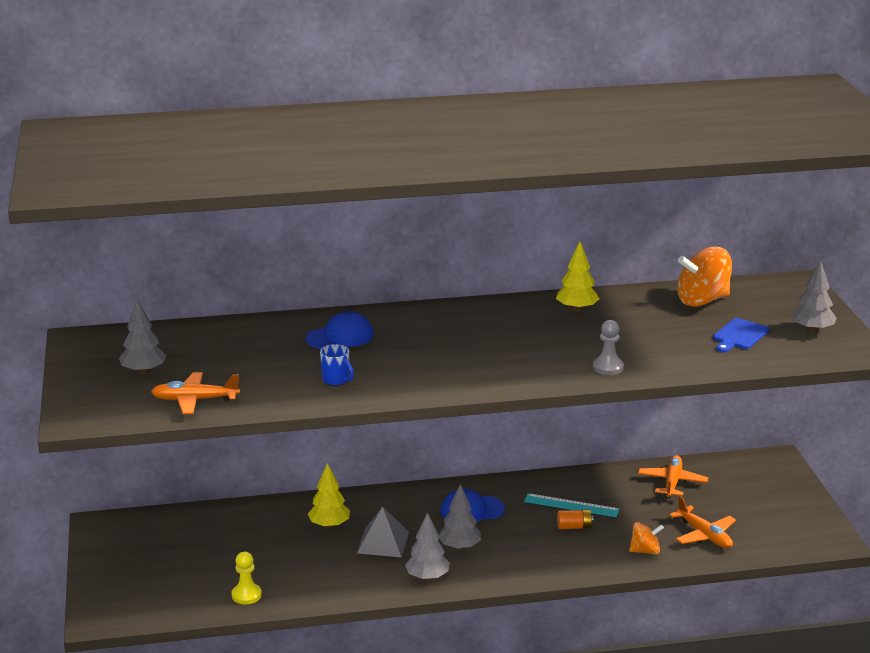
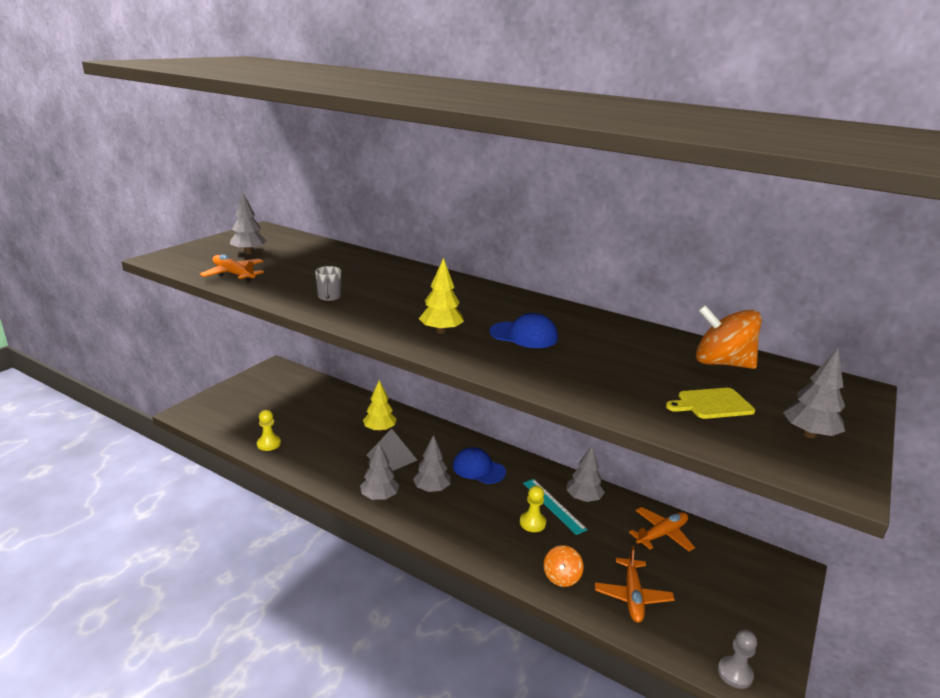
camera: 40 degrees right, 0 degrees up
blue cap [306,311,374,349] -> blue cap moved to [490,313,558,348]
blue mug [320,344,354,386] -> grey mug [315,266,341,301]
yellow tree [556,242,599,312] -> yellow tree moved to [419,258,464,334]
orange battery [557,510,593,529] -> yellow pawn [520,485,546,532]
grey pawn [593,320,624,375] -> grey pawn moved to [718,630,757,689]
orange spinning top [629,522,664,555] -> orange spinning top turned 75 degrees clockwise [544,545,584,587]
blue cutting board [713,318,769,352] -> yellow cutting board [666,388,755,419]
none -> grey tree [567,445,605,502]

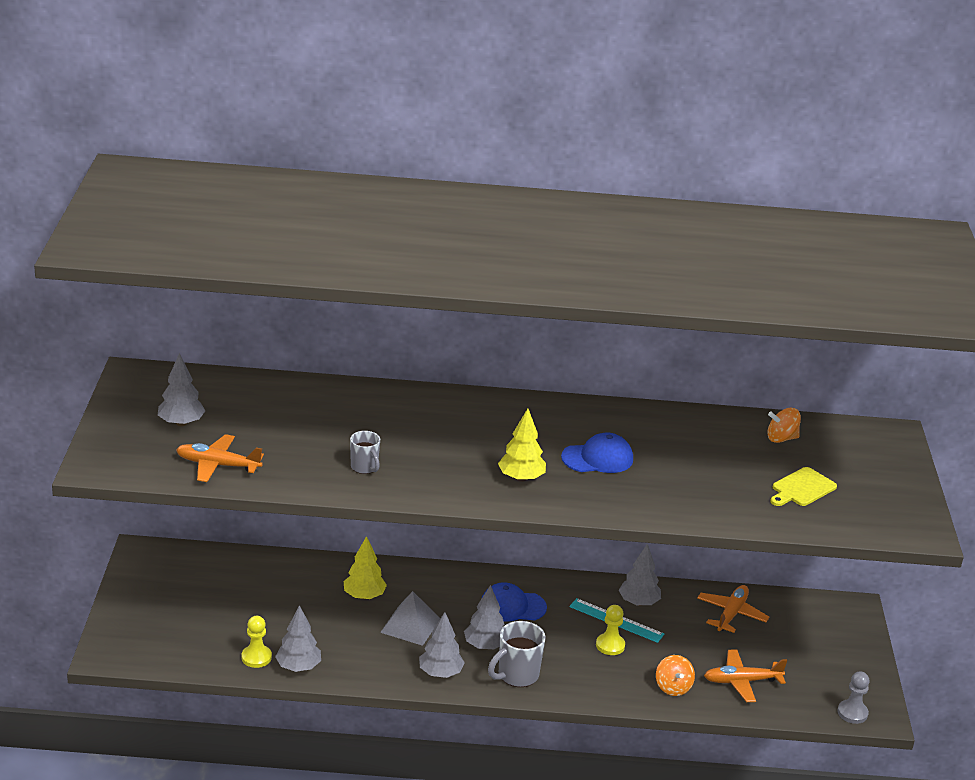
camera: 30 degrees left, 5 degrees up
orange plane [595,546,674,623] -> orange plane turned 105 degrees clockwise [704,649,787,702]
orange spinning top [696,305,762,369] -> orange spinning top [767,408,801,443], size x0.57
grey tree [783,348,845,438] -> grey tree moved to [275,605,321,672]
none -> grey mug [488,621,546,687]

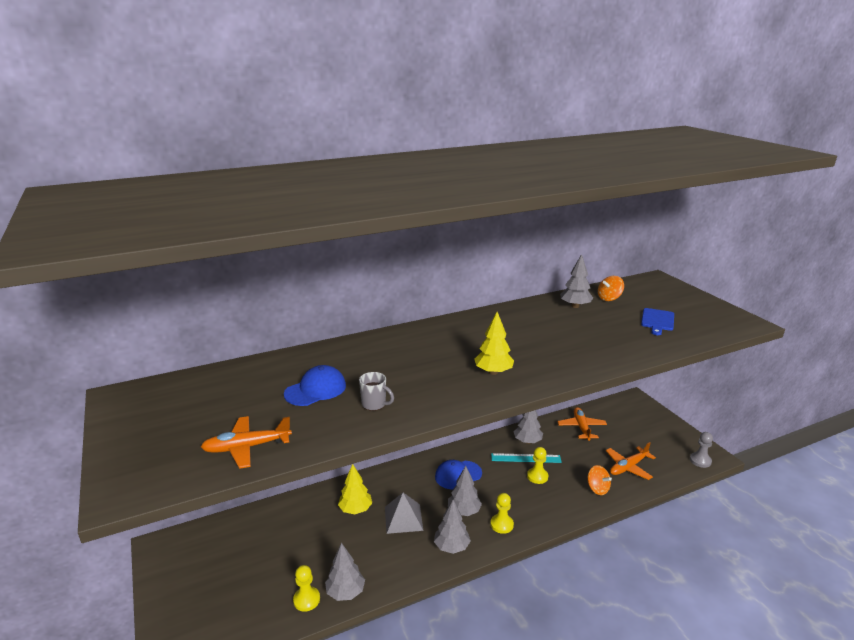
camera: 25 degrees left, 5 degrees down
grey tree [158,353,206,426] -> grey tree moved to [560,254,593,308]
grey mug [488,621,546,687] -> yellow pawn [490,493,514,534]
blue cap [561,433,633,473] -> blue cap moved to [284,365,346,406]
yellow cutting board [770,467,837,506] -> blue cutting board [641,308,674,335]

